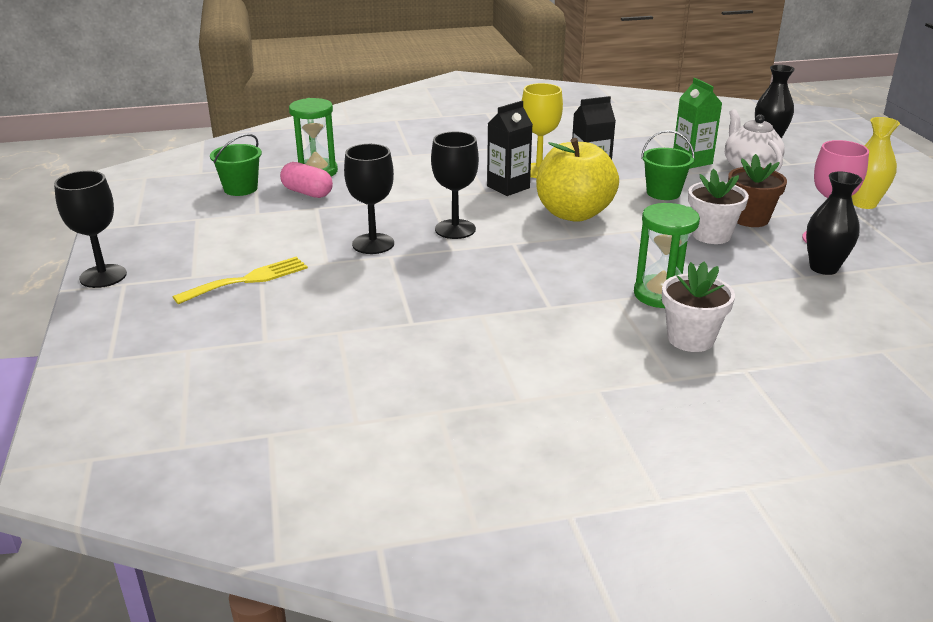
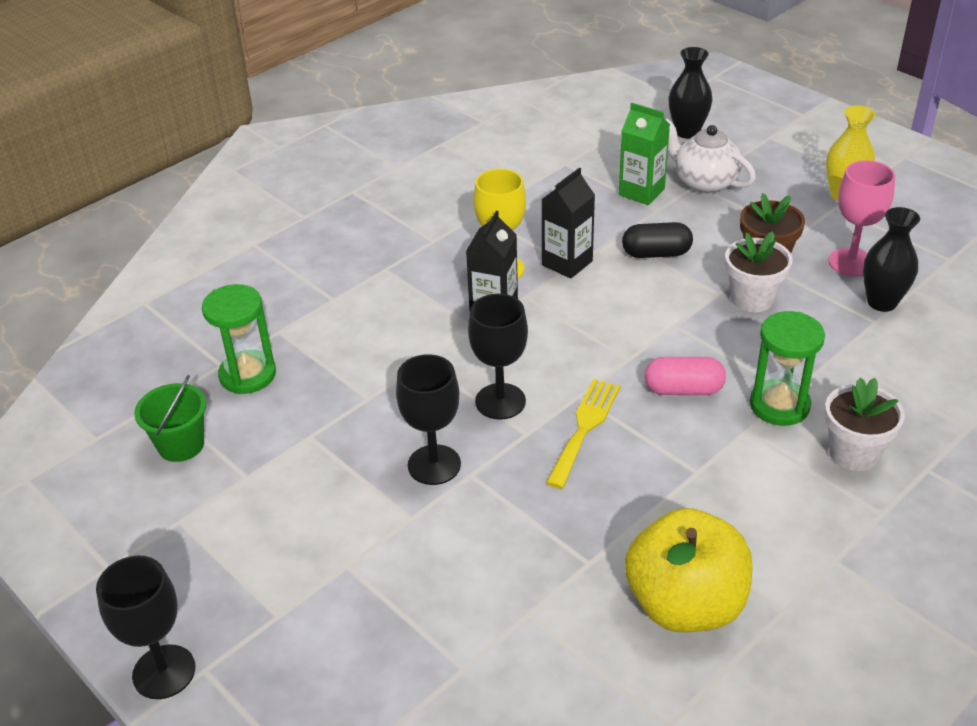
camera: 30 degrees left, 10 degrees up
yellow fork [173,257,308,304] -> yellow fork moved to [546,379,620,489]
pink capsule [280,162,333,198] -> pink capsule moved to [645,357,726,395]
yellow apple [536,138,619,222] -> yellow apple moved to [625,508,752,632]
green bucket [641,130,695,200] -> black capsule [622,222,693,258]

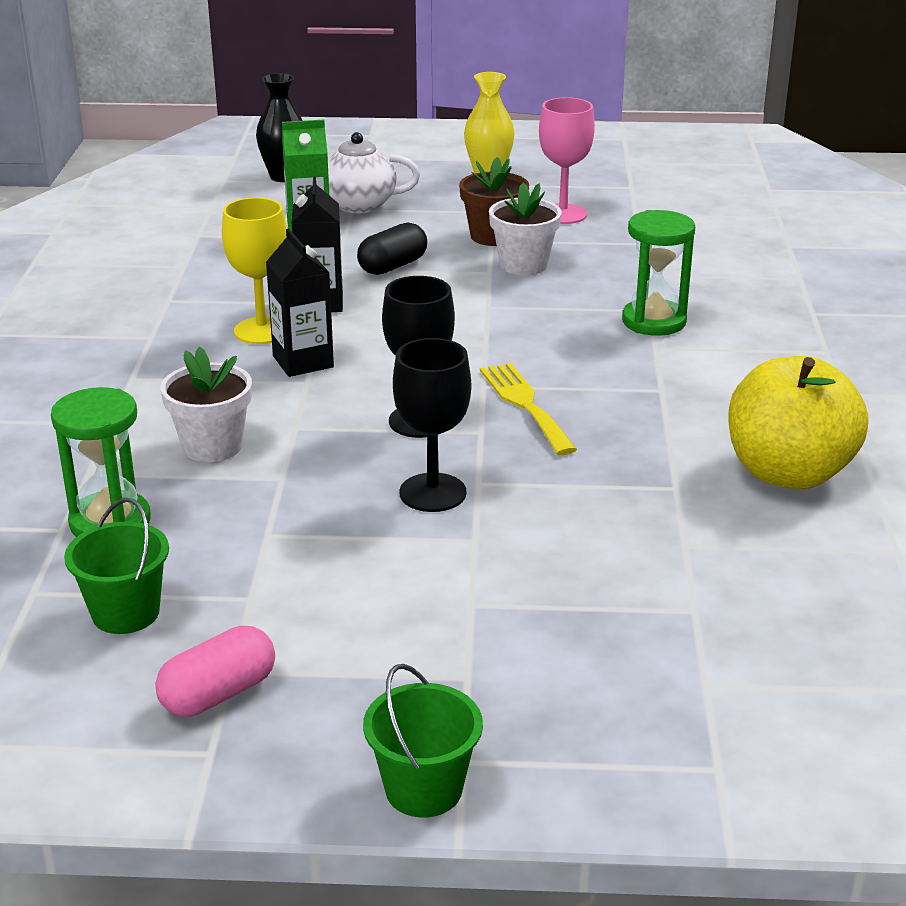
camera: 45 degrees left, 10 degrees down
black goblet [96,556,196,699] -> green bucket [363,664,483,818]
pink capsule [645,357,726,395] -> pink capsule moved to [155,625,275,717]
white flower pot [825,377,905,471] -> white flower pot moved to [160,347,252,462]
black vase [863,207,920,312] -> none

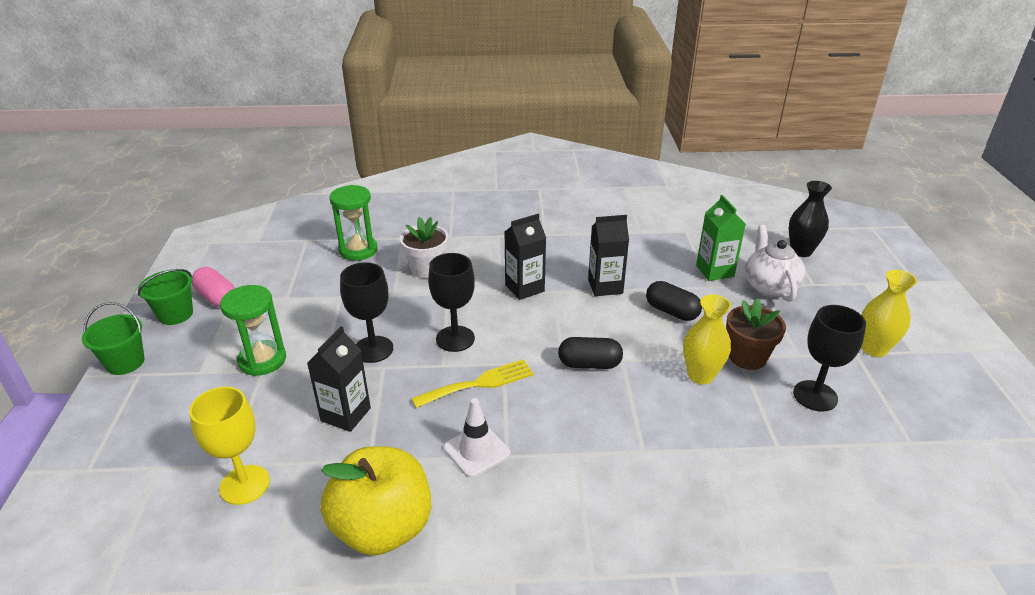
camera: 85 degrees right, 5 degrees up
green bucket [64,498,169,634] -> green bucket moved to [138,269,193,325]
yellow goblet [222,198,287,344] -> yellow goblet moved to [189,387,270,505]
white flower pot [489,183,562,275] -> yellow vase [683,294,731,384]
pink goblet [539,97,595,224] -> black goblet [793,305,866,412]
green hourglass [622,210,695,336] -> green hourglass moved to [220,285,286,376]
none -> black carton [307,326,371,432]
none -> white traffic cone [444,398,510,478]
none -> black capsule [558,337,623,369]

